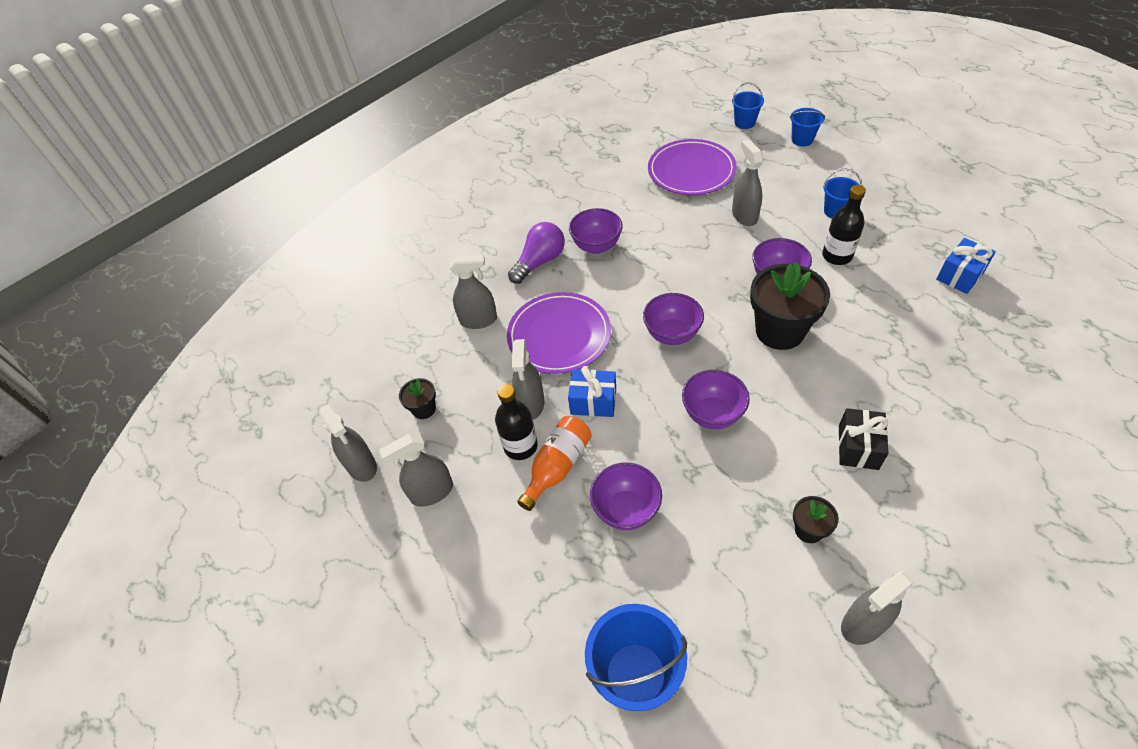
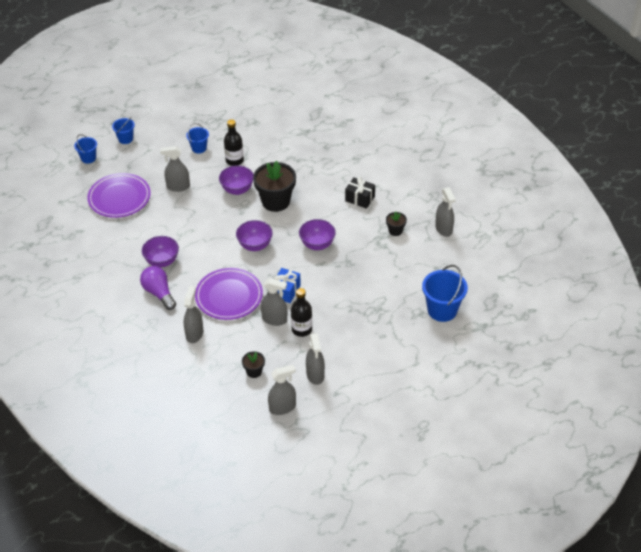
camera: 80 degrees left, 5 degrees down
orange bottle [517,416,592,511] -> none
purple bowl [590,463,662,530] -> none
blue gift [936,238,996,294] -> none

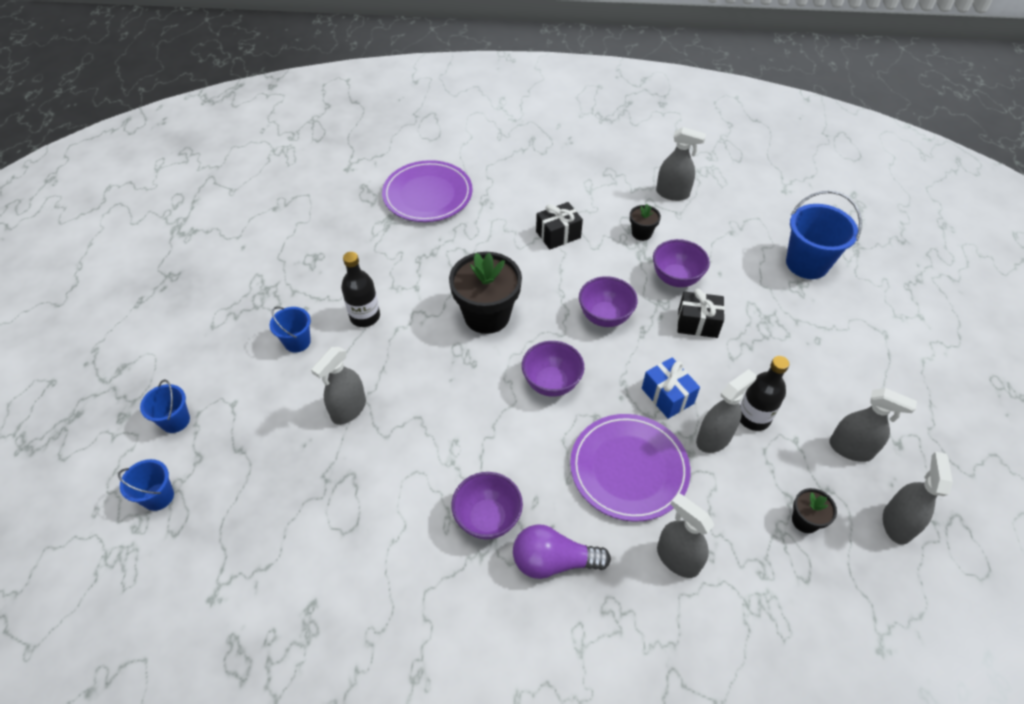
camera: 55 degrees left, 5 degrees up
purple plate [87,173,151,218] -> purple plate moved to [382,160,473,222]
purple bowl [219,165,254,195] -> purple bowl moved to [653,239,710,287]
none -> black gift [678,289,725,338]

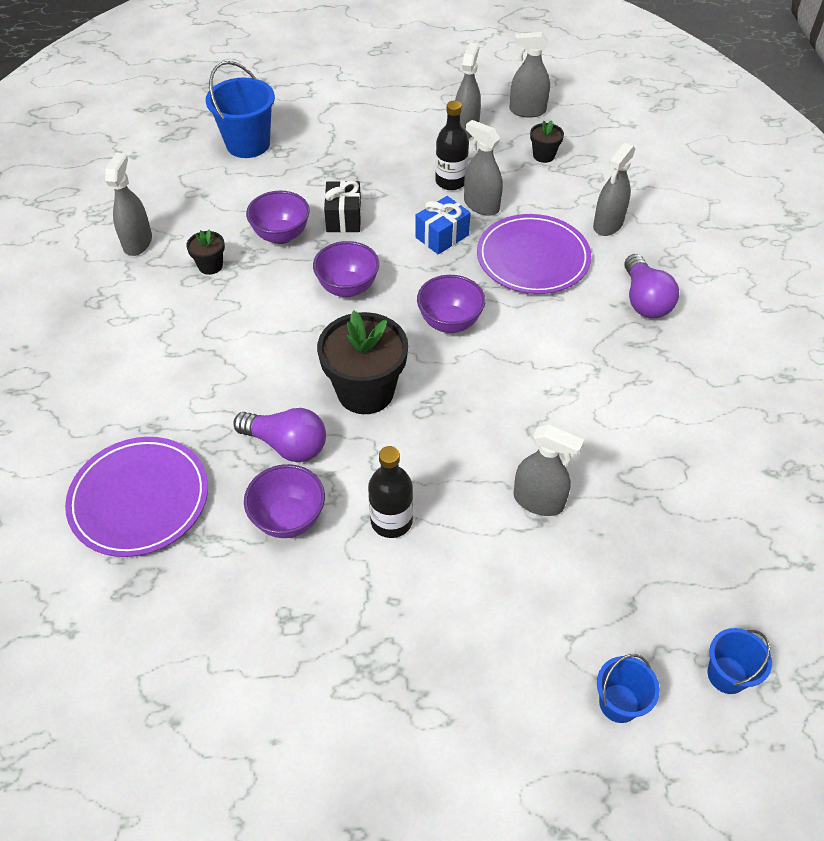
camera: 100 degrees left, 0 degrees up
blue bucket [270,307,311,353] -> none
purple bowl [451,472,523,540] -> purple bowl moved to [244,464,325,538]
black gift [536,202,583,249] -> none
none -> purple light bulb [233,408,326,462]

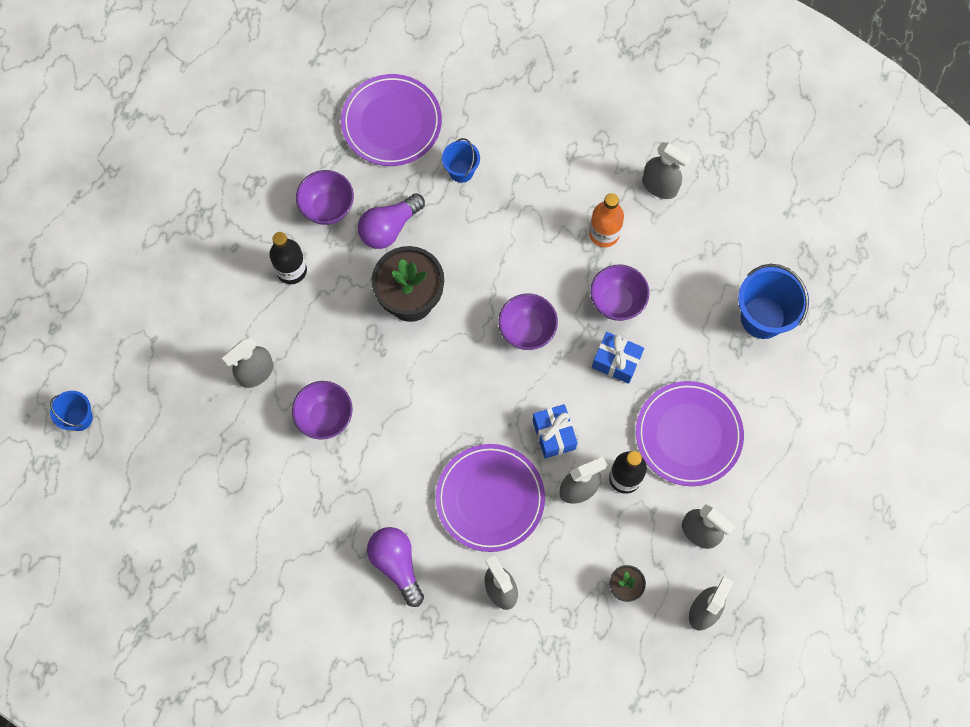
camera: 115 degrees right, 20 degrees up
black flower pot [186,229,225,275] -> orange bottle [589,193,624,247]
black gift [324,181,361,233] -> blue gift [592,332,644,384]
purple bowl [417,275,485,333] -> purple bowl moved to [292,381,353,440]
blue bucket [597,654,660,723] -> blue bucket moved to [442,138,480,183]
purple light bulb [624,254,679,318] -> purple light bulb turned 45 degrees clockwise [367,527,424,607]
none -> purple plate [636,381,744,486]

